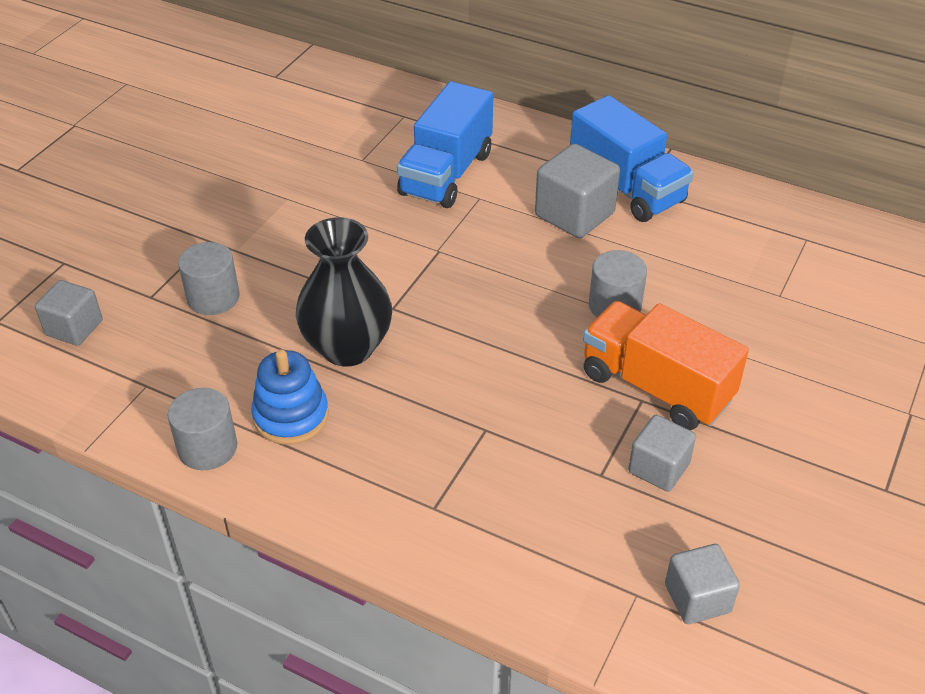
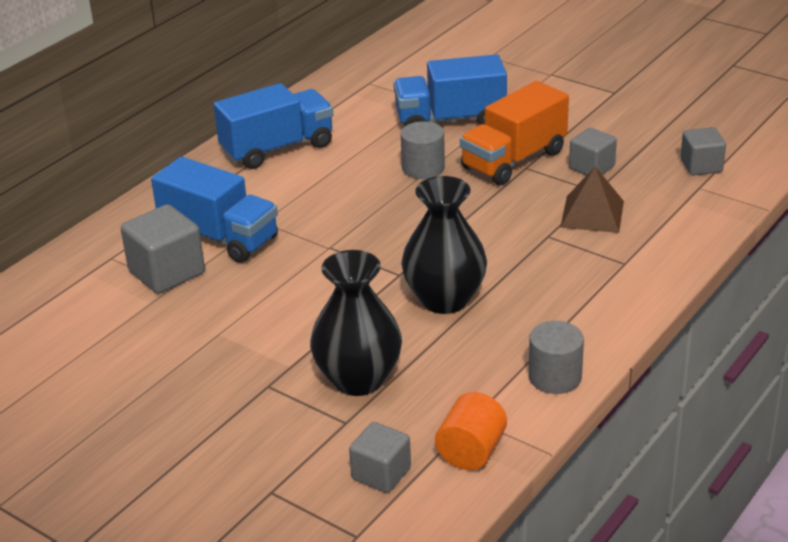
camera: 80 degrees left, 10 degrees down
grey cylinder [178,242,240,315] -> black vase [310,250,402,396]
blue stacking toy [251,349,329,444] -> none
grey cube [535,144,620,238] -> grey cube moved to [121,204,205,294]
none -> blue truck [393,54,507,127]
none -> orange cylinder [435,392,507,470]
none -> brown pyramid [560,167,624,233]

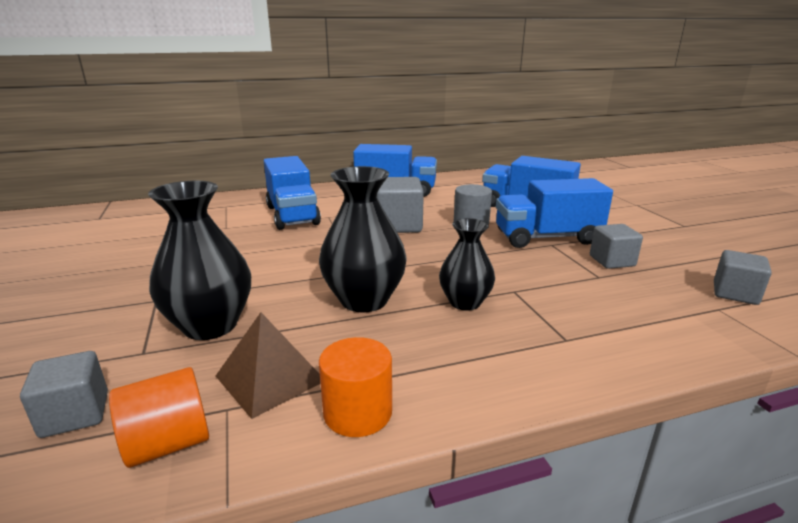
camera: 35 degrees right, 10 degrees down
grey cube [121,204,205,294] -> grey cube moved to [377,177,424,233]
orange truck [460,81,569,185] -> blue truck [496,178,613,248]
grey cylinder [529,321,584,394] -> orange cylinder [319,337,392,437]
brown pyramid [560,167,624,233] -> brown pyramid moved to [216,312,320,419]
none -> black vase [439,218,495,311]

